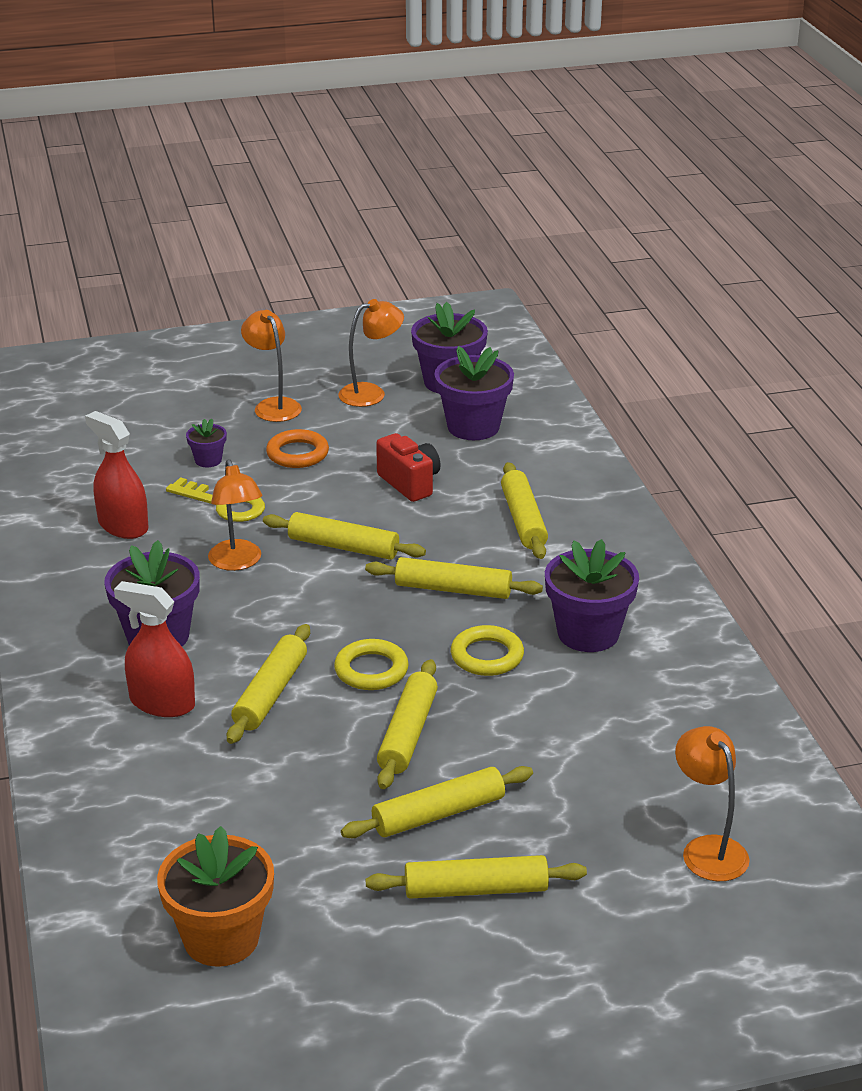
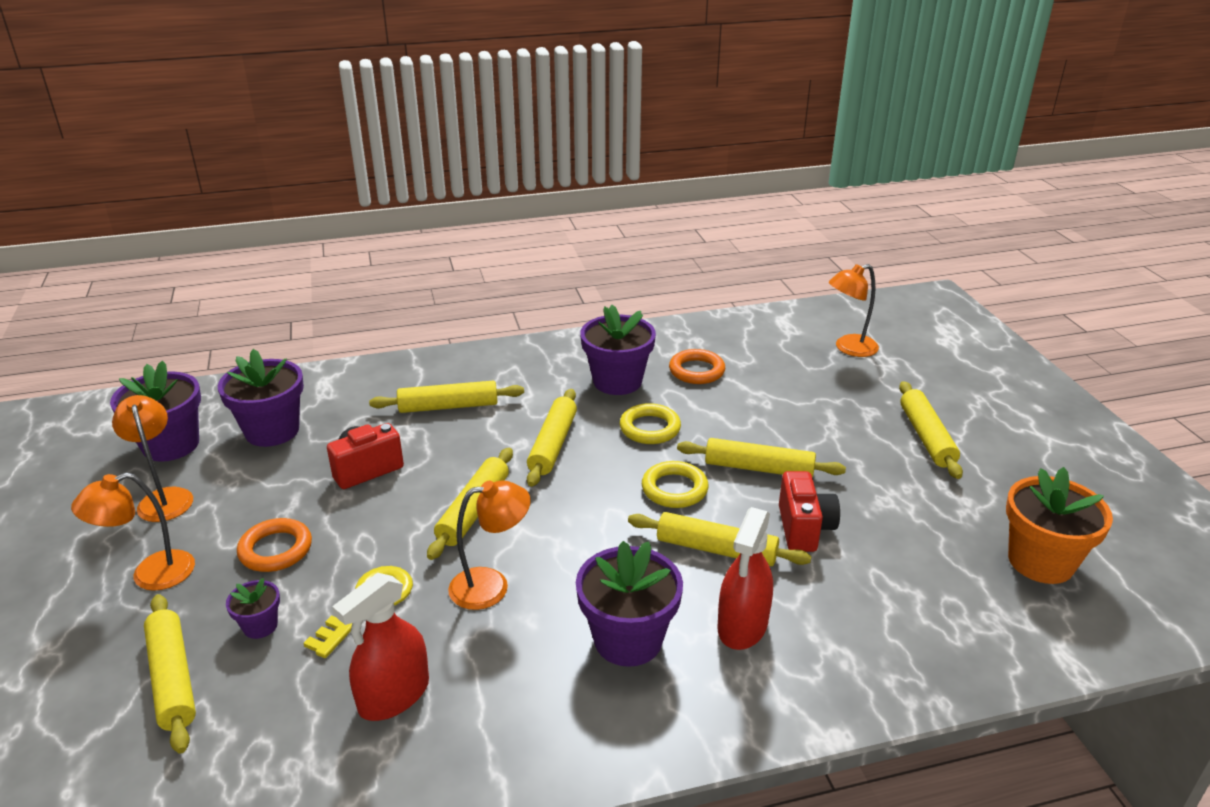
camera: 90 degrees left, 0 degrees up
yellow rolling pin [341,766,533,838] -> yellow rolling pin moved to [144,594,196,754]
none -> orange ring [669,349,725,384]
none -> red camera [779,471,840,552]

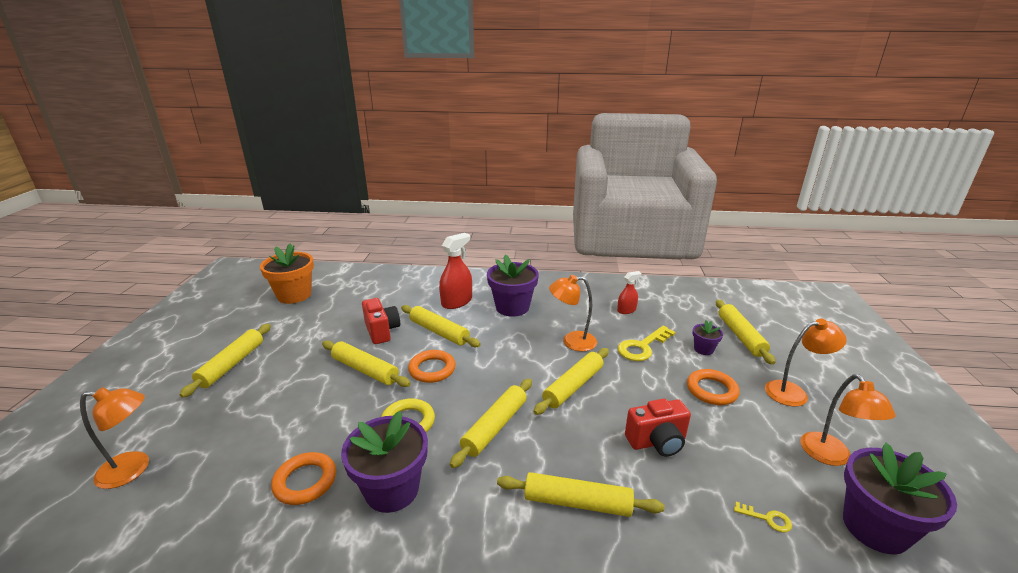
camera: 160 degrees left, 5 degrees down
purple flower pot [218,349,304,447] -> yellow key [734,502,792,532]
red spray bottle [332,573,429,721] -> red spray bottle [617,271,641,314], size x0.58
yellow ring [642,461,709,508] -> orange ring [408,350,456,383]
red camera [779,471,840,552] -> red camera turned 135 degrees clockwise [362,298,400,344]

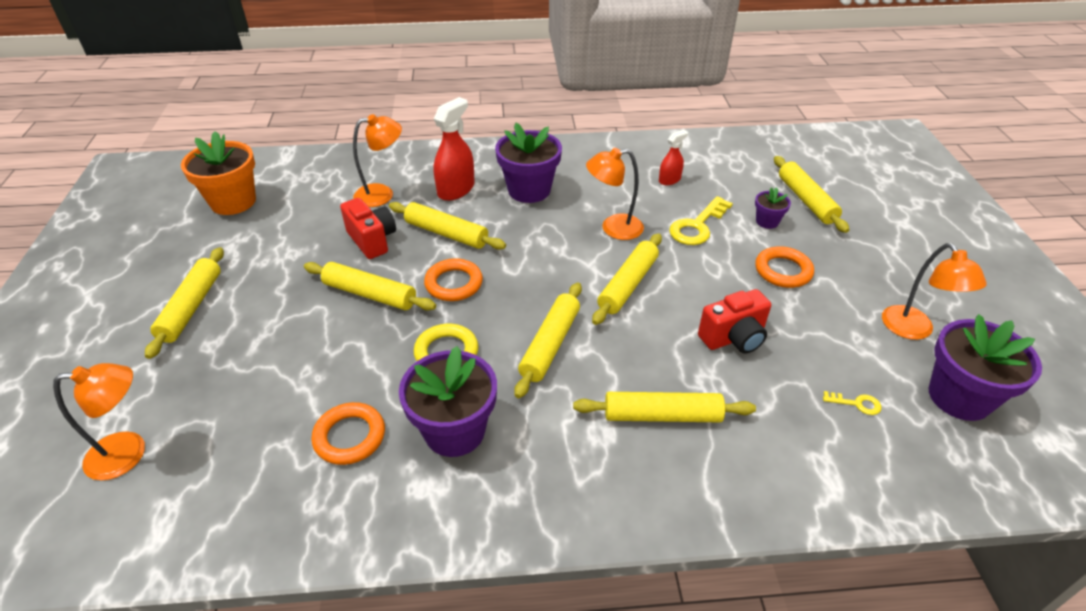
camera: 10 degrees left, 15 degrees up
orange lamp [765,319,847,406] -> orange lamp moved to [353,114,402,207]

